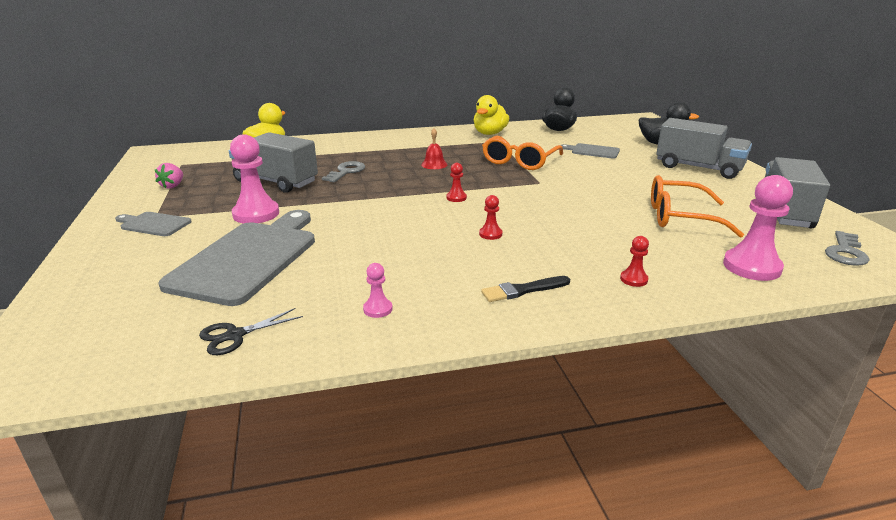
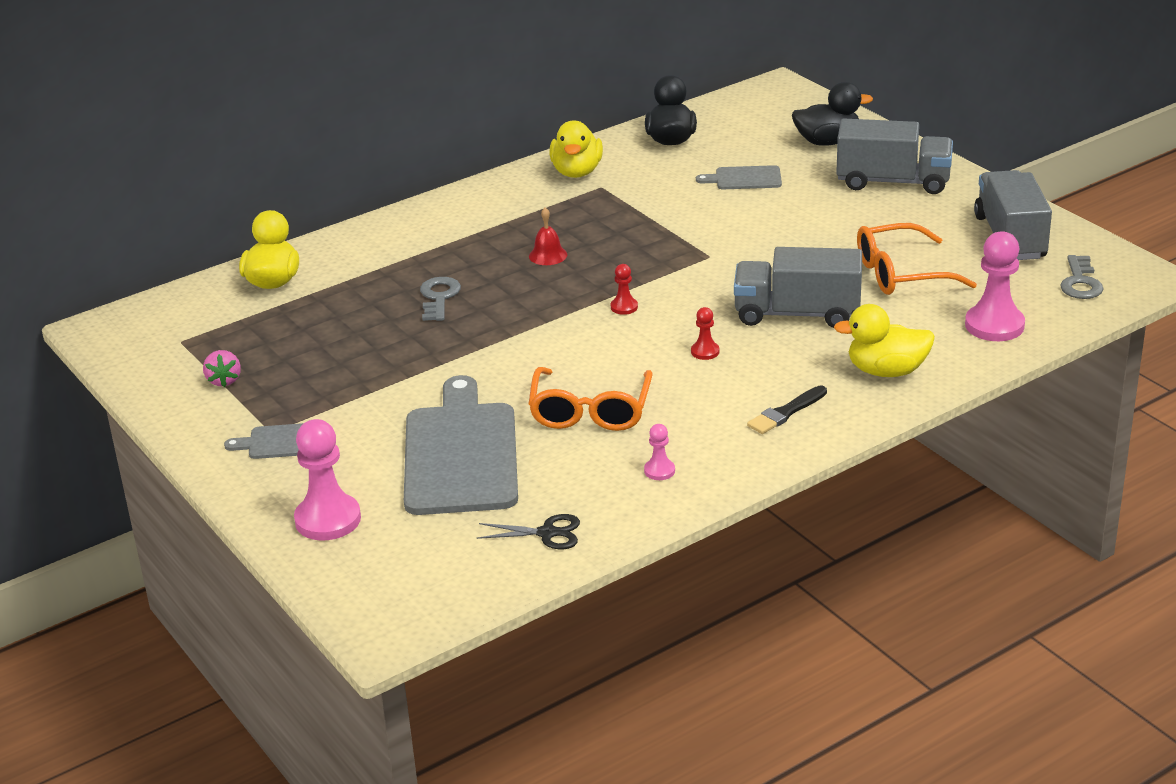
camera: 20 degrees left, 5 degrees up
black scissors [199,308,303,355] -> black scissors turned 120 degrees counterclockwise [476,514,580,549]
grey truck [229,132,318,193] -> grey truck moved to [734,247,862,328]
pink pawn [230,134,279,224] -> pink pawn moved to [294,419,361,541]
orange glasses [482,136,563,170] -> orange glasses moved to [528,367,653,431]
red pawn [620,236,649,287] -> yellow duck [834,304,935,377]

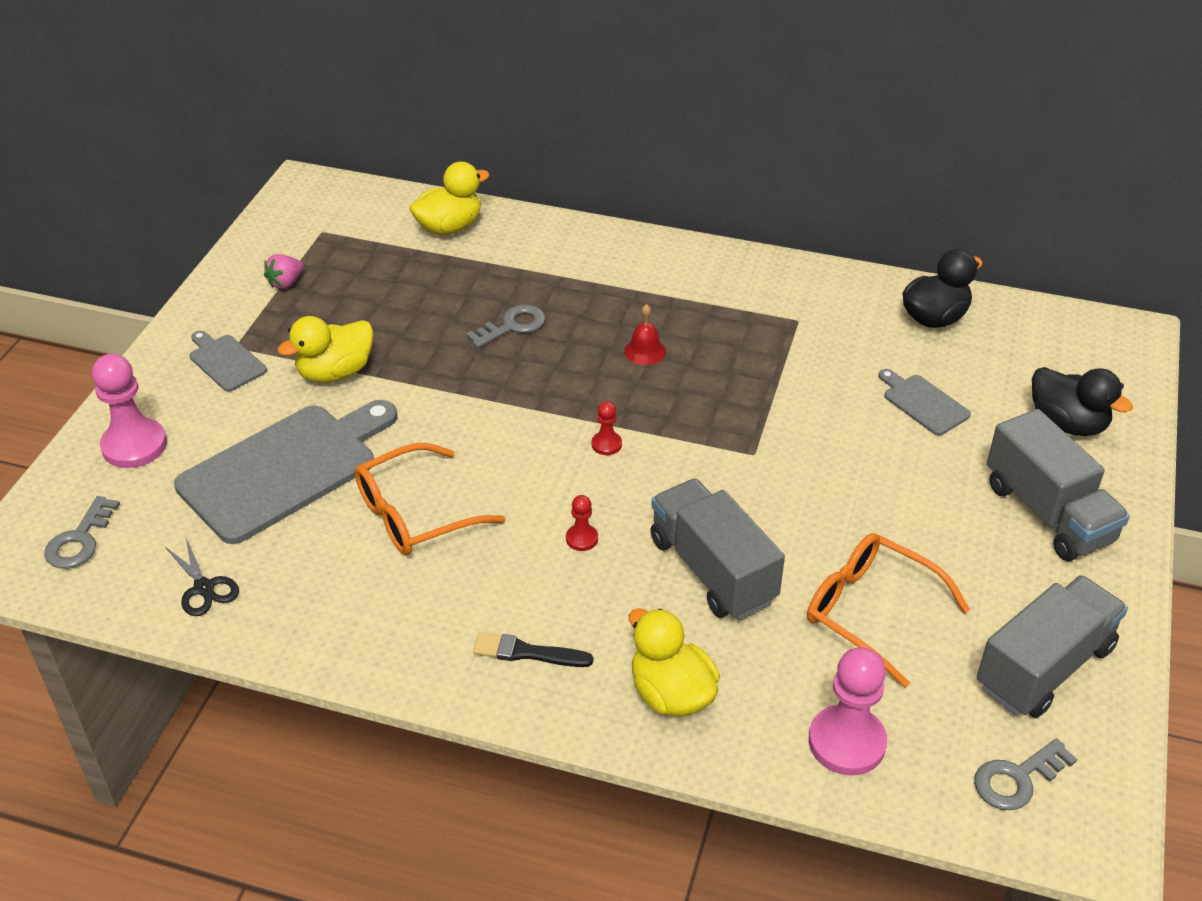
camera: 50 degrees right, 10 degrees up
yellow duck [550,120,603,178] -> yellow duck moved to [277,316,374,383]
pink pawn [644,424,675,480] -> none
none -> grey key [44,496,120,569]

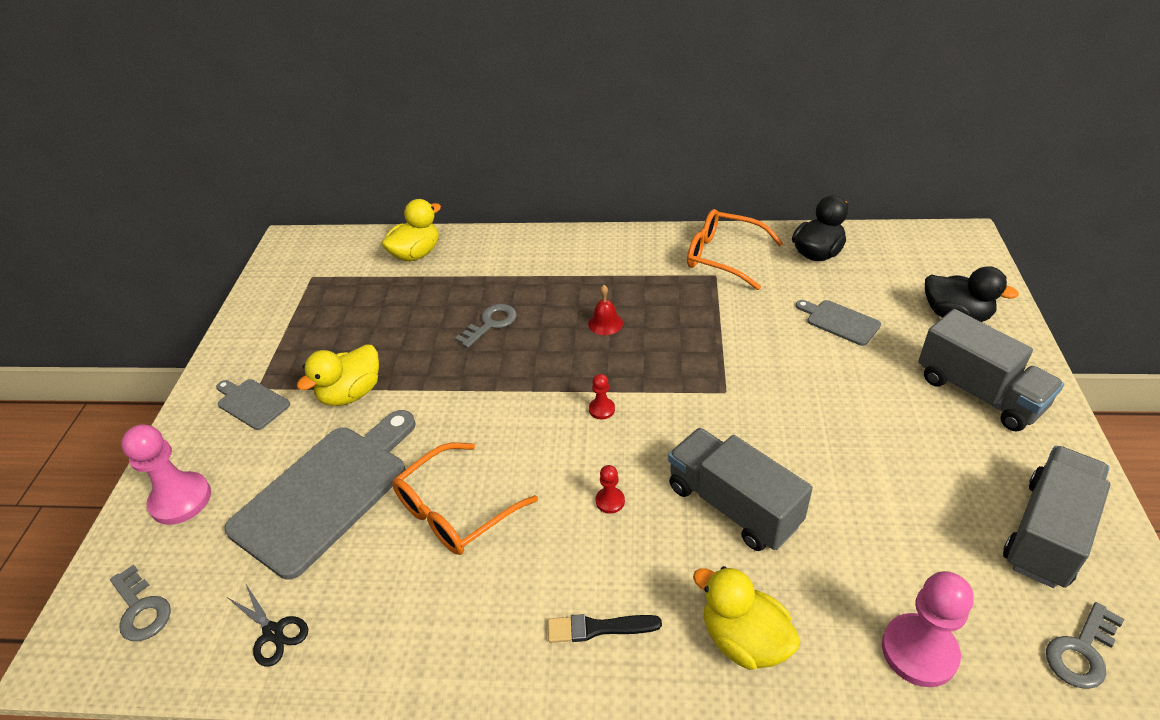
camera: 10 degrees left, 0 degrees up
grey key [44,496,120,569] -> grey key turned 45 degrees counterclockwise [110,564,171,641]
pink strawberry [264,254,304,289] -> none
orange glasses [807,533,970,687] -> orange glasses moved to [687,209,783,290]

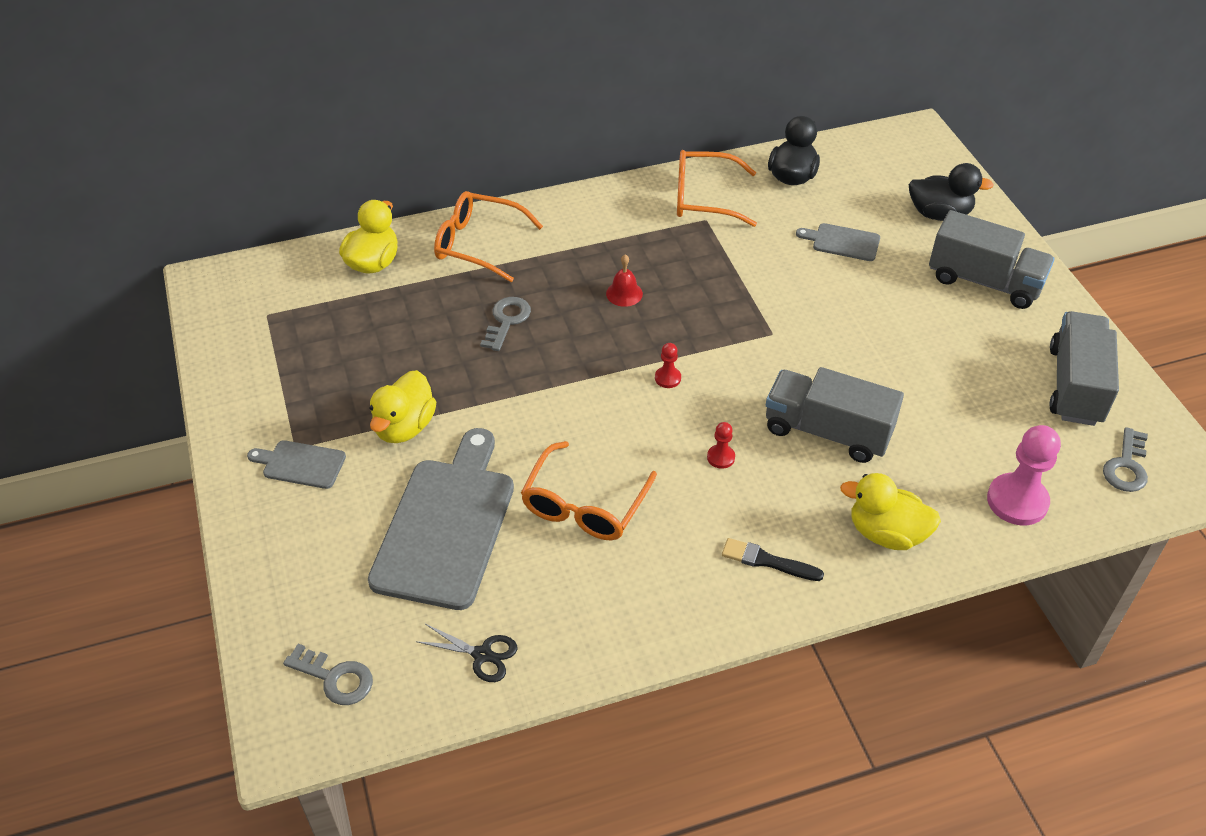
camera: 25 degrees left, 5 degrees up
pink pawn [121,424,211,525] -> none
black brush [548,614,662,643] -> black brush turned 45 degrees clockwise [722,538,824,581]
none -> orange glasses [434,191,543,282]

